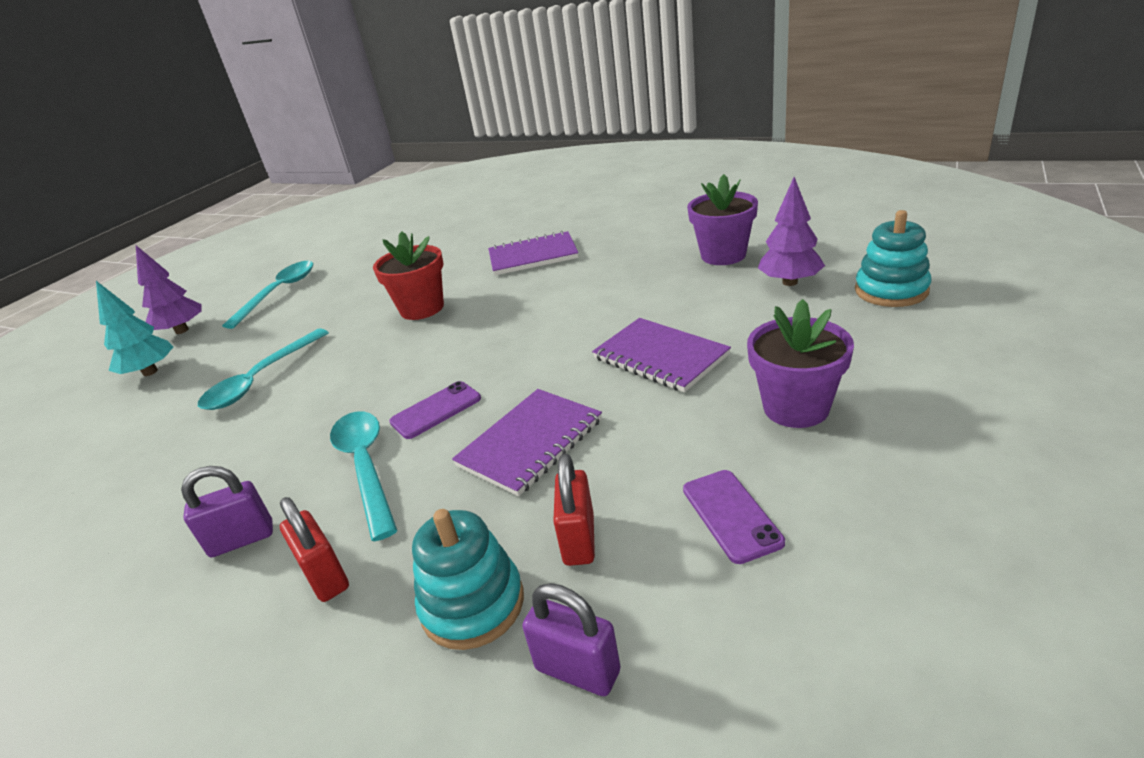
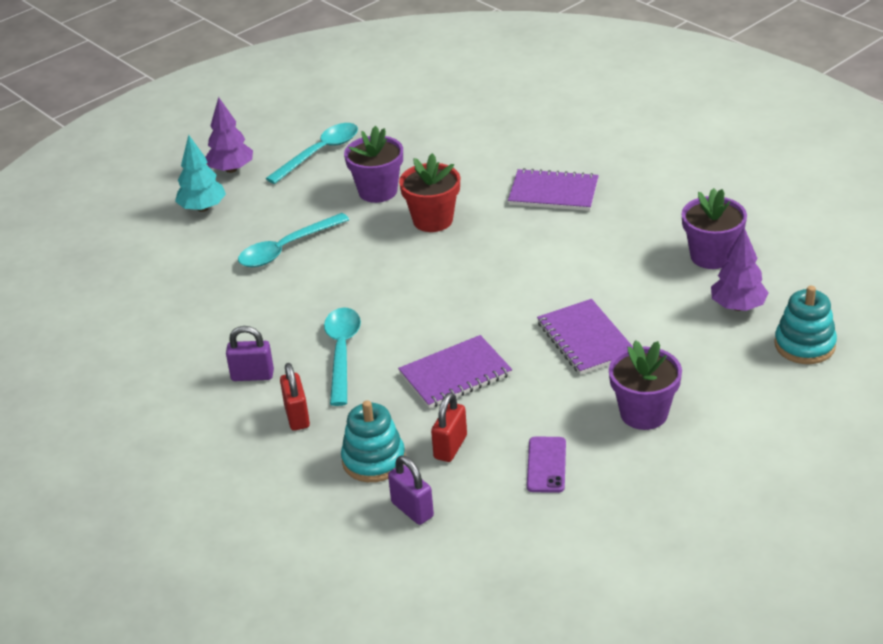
camera: 20 degrees right, 5 degrees up
purple phone [389,381,481,439] -> none
none -> purple flower pot [344,126,403,203]

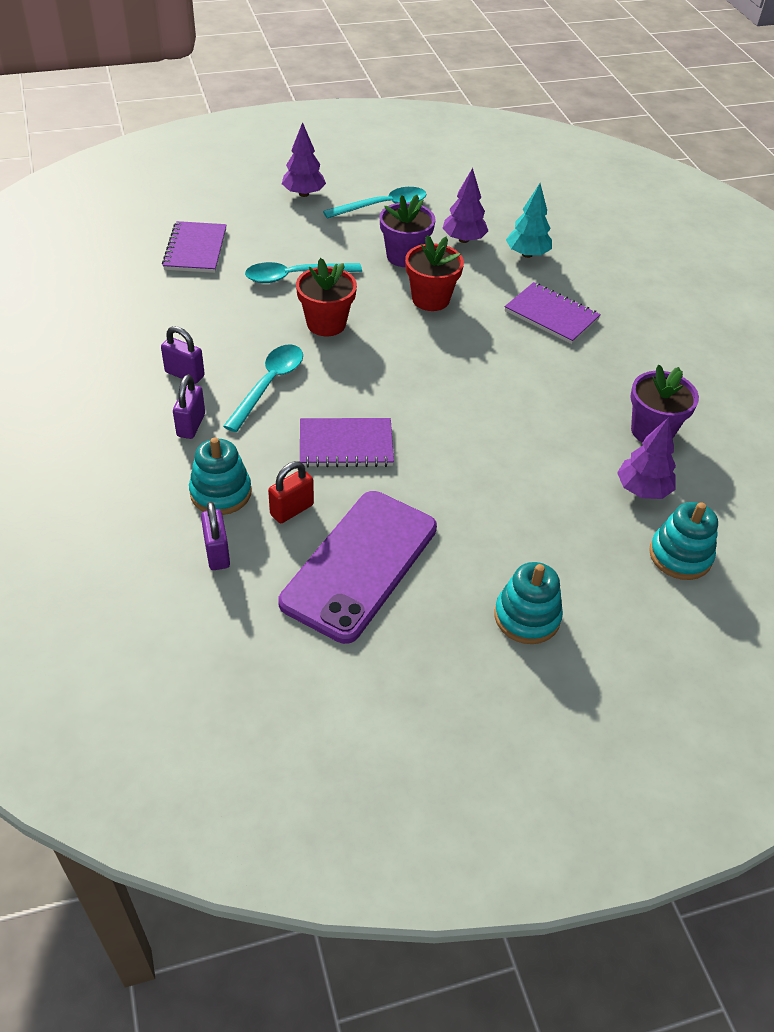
camera: 20 degrees right, 10 degrees up
turquoise tree [175,135,226,212] -> turquoise tree moved to [506,183,552,258]
red padlock [280,363,310,431] -> purple padlock [173,375,205,439]
purple phone [527,436,566,493] -> purple phone [278,491,437,644], size x2.37
purple notebook [537,299,633,375] -> purple notebook moved to [162,221,227,273]
purple flower pot [609,340,682,430] -> none
none -> red flower pot [296,258,357,336]
none -> purple tree [442,168,488,243]
none -> turquoise stacking toy [494,562,563,644]

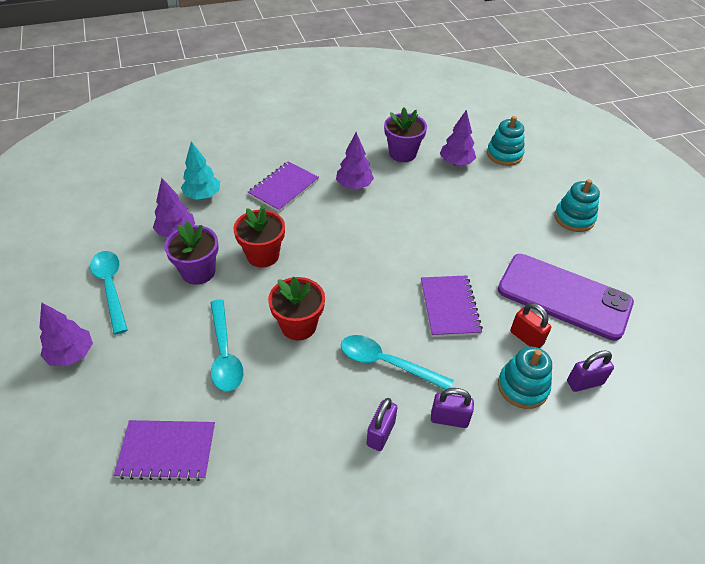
camera: 90 degrees left, 0 degrees up
none -> purple tree [336,132,374,189]

